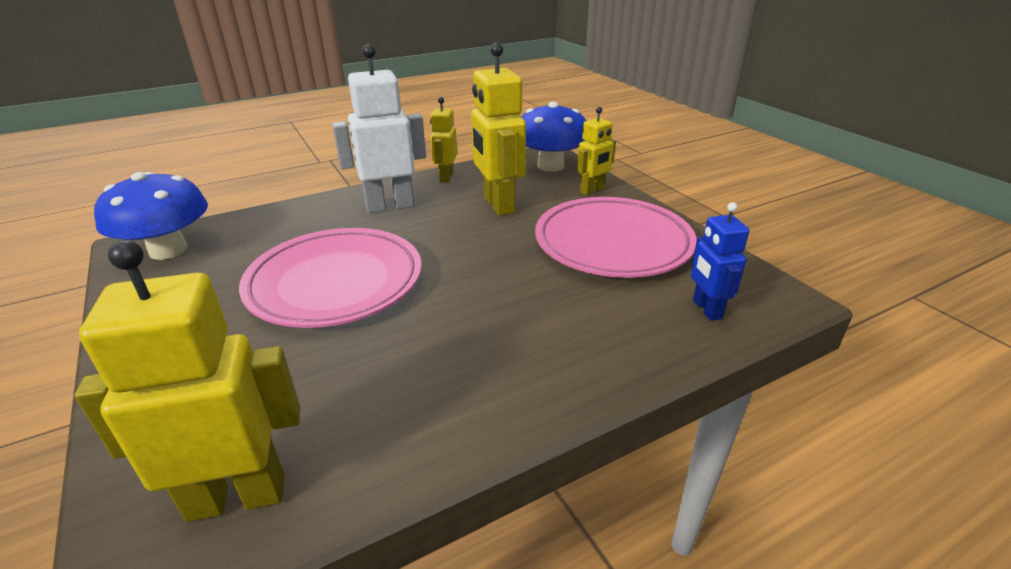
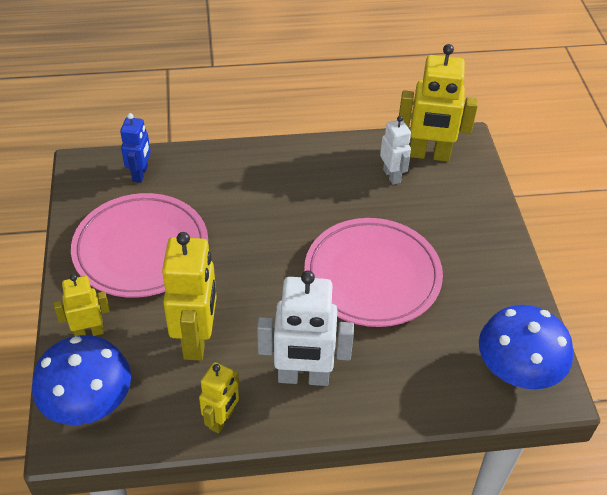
camera: 160 degrees left, 15 degrees up
none -> white robot [380,116,411,185]

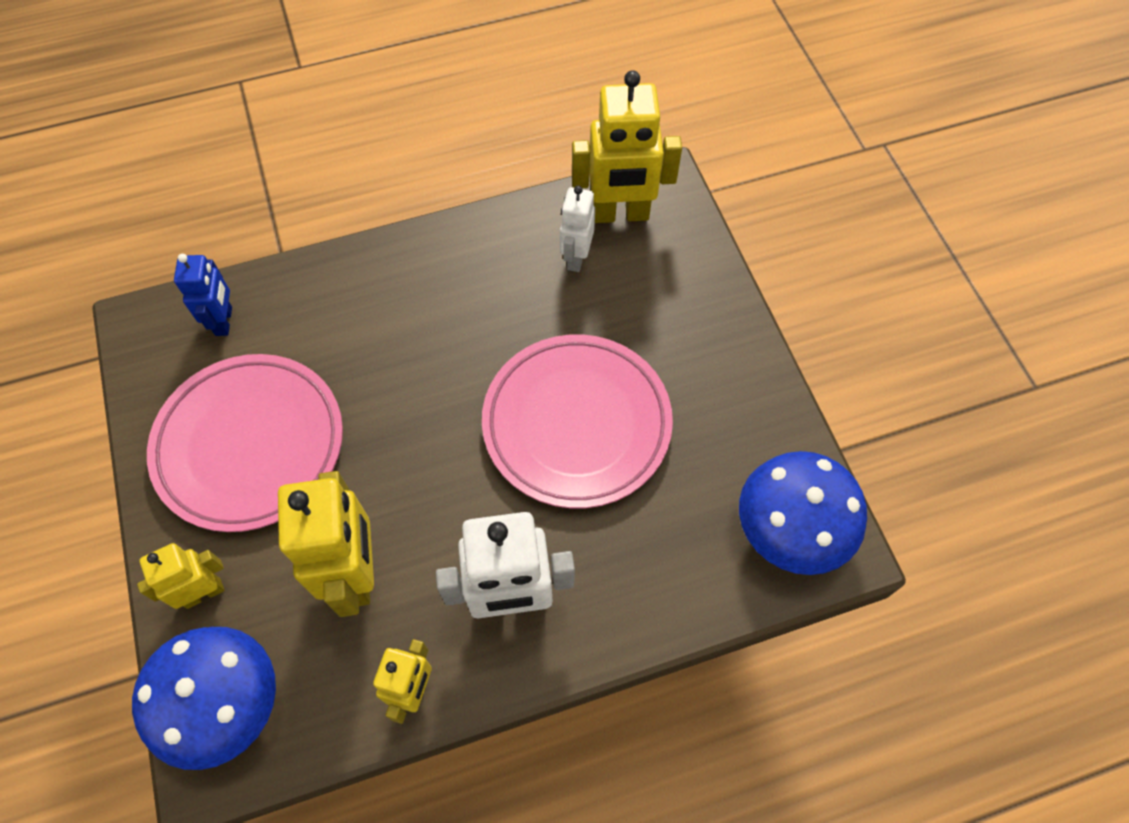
camera: 10 degrees left, 15 degrees up
white robot [380,116,411,185] -> white robot turned 135 degrees counterclockwise [560,186,595,272]

